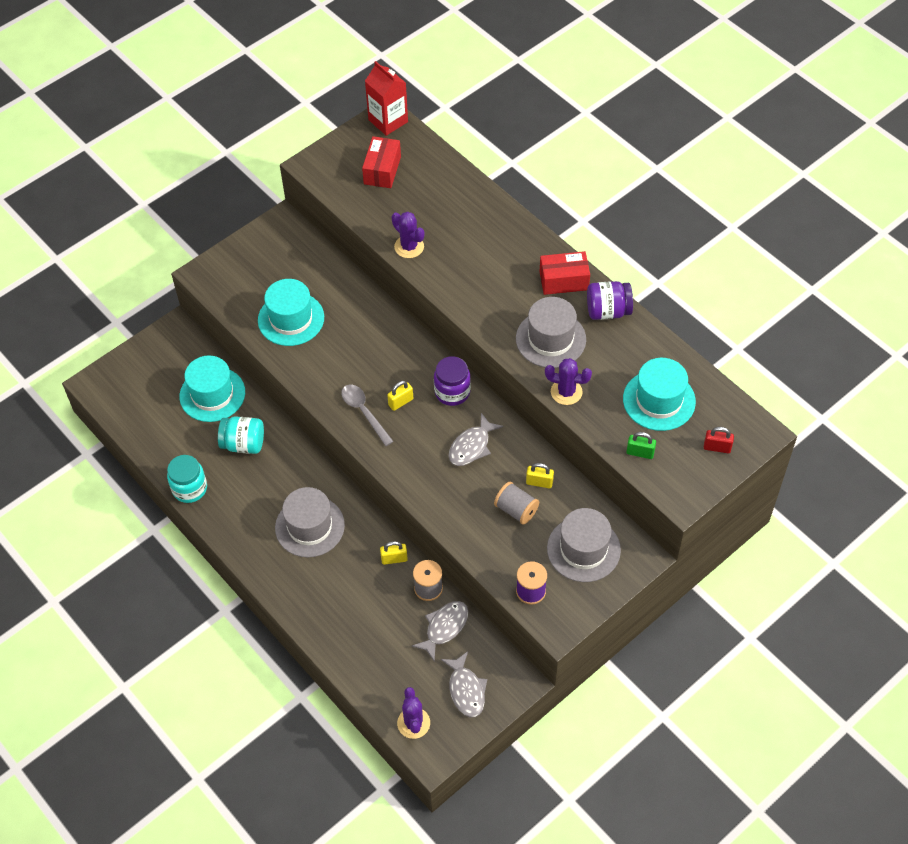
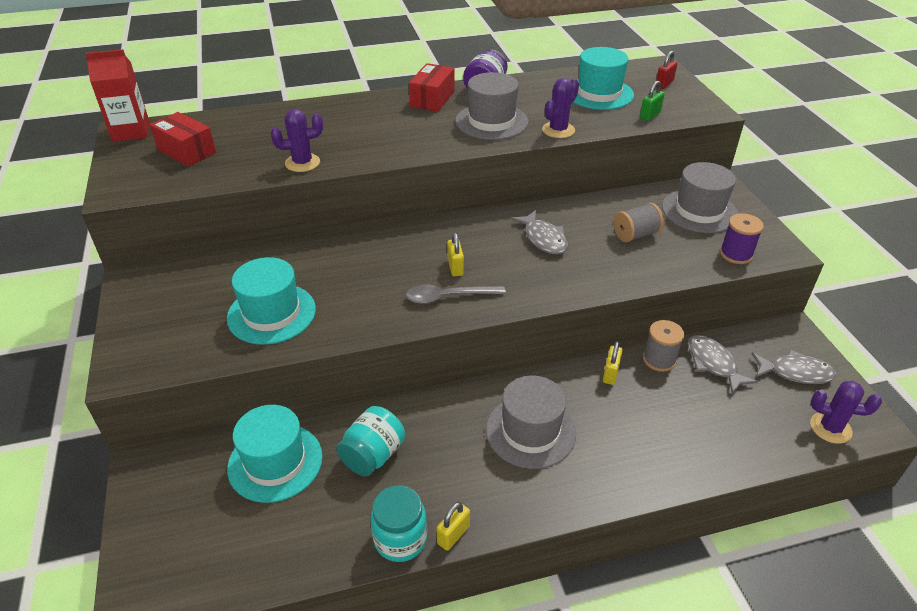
camera: 65 degrees left, 15 degrees down
purple jar [434,356,471,406] -> none
yellow padlock [526,463,554,488] -> yellow padlock moved to [437,502,470,551]

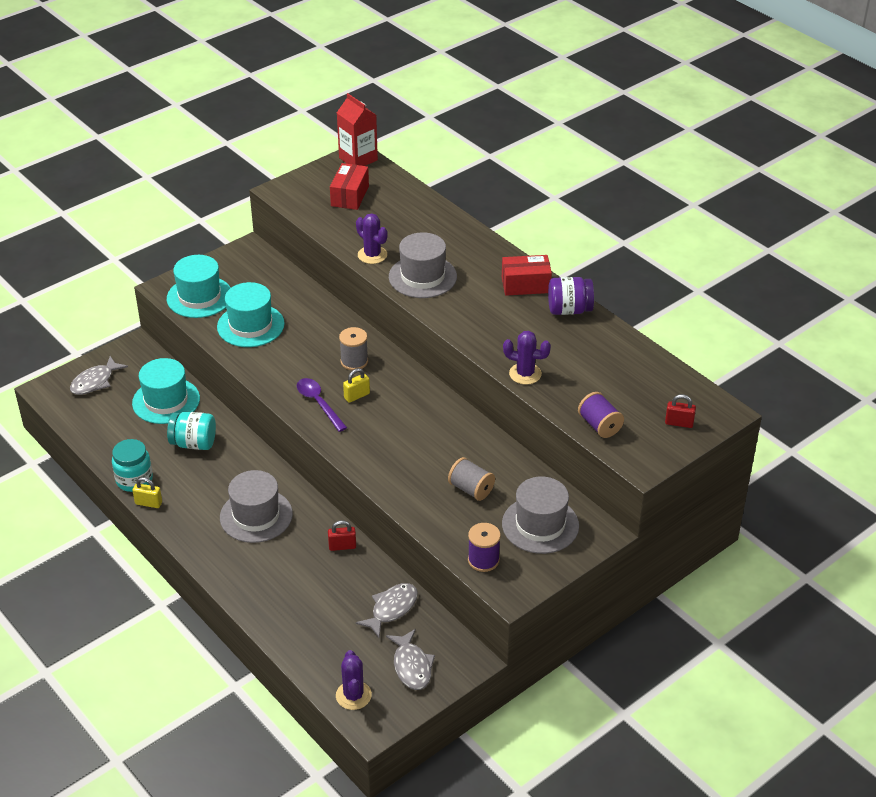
camera: 65 degrees right, 0 degrees up
grey spoon [406,285,506,304] -> purple spoon [297,378,347,432]
grey hat [455,72,528,140] -> grey hat moved to [389,232,457,298]
grey fish [511,210,568,254] -> grey fish moved to [70,356,128,395]
turquoise hat [573,47,634,110] -> turquoise hat moved to [167,255,231,318]
yellow padlock [603,341,623,385] -> red padlock [328,520,356,551]
green padlock [640,81,665,121] -> purple spool [578,392,624,438]
grey spool [643,320,684,372] -> grey spool moved to [339,327,368,370]

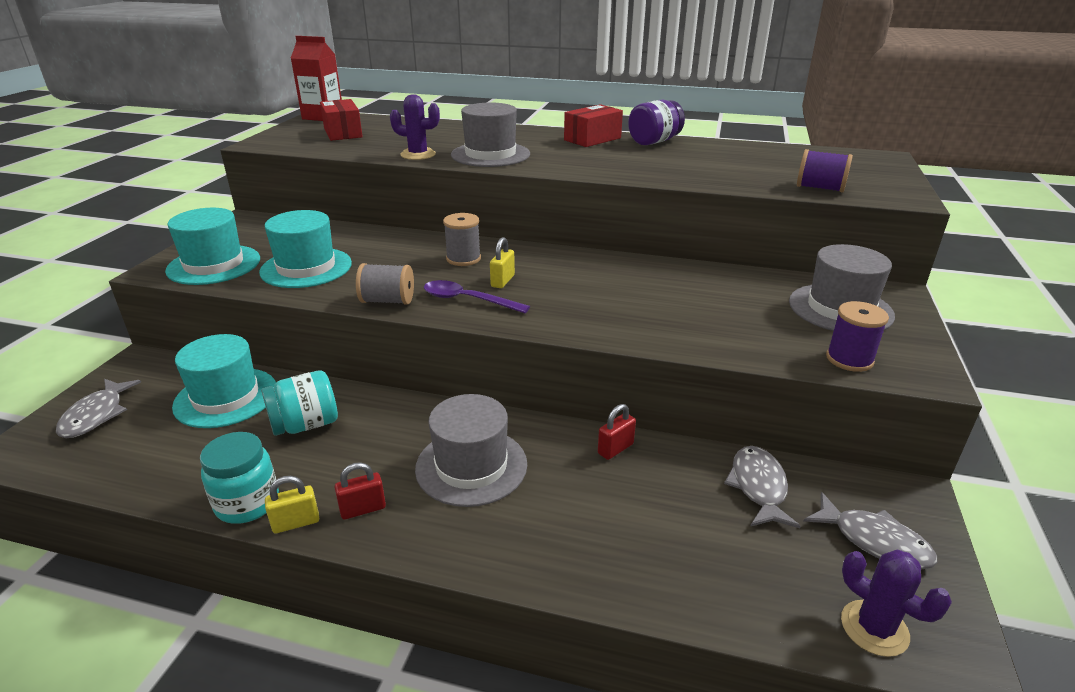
camera: 35 degrees left, 10 degrees down
grey spool [448,457,495,501] -> grey spool moved to [356,263,414,305]
purple cactus [503,331,551,385] -> none
red padlock [665,394,696,428] -> red padlock moved to [334,462,386,520]

